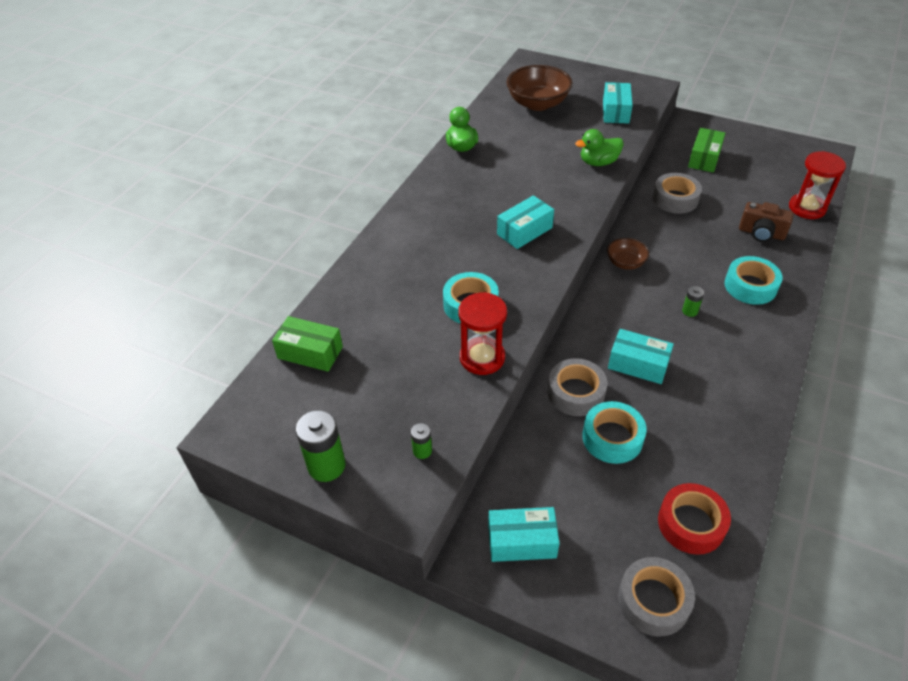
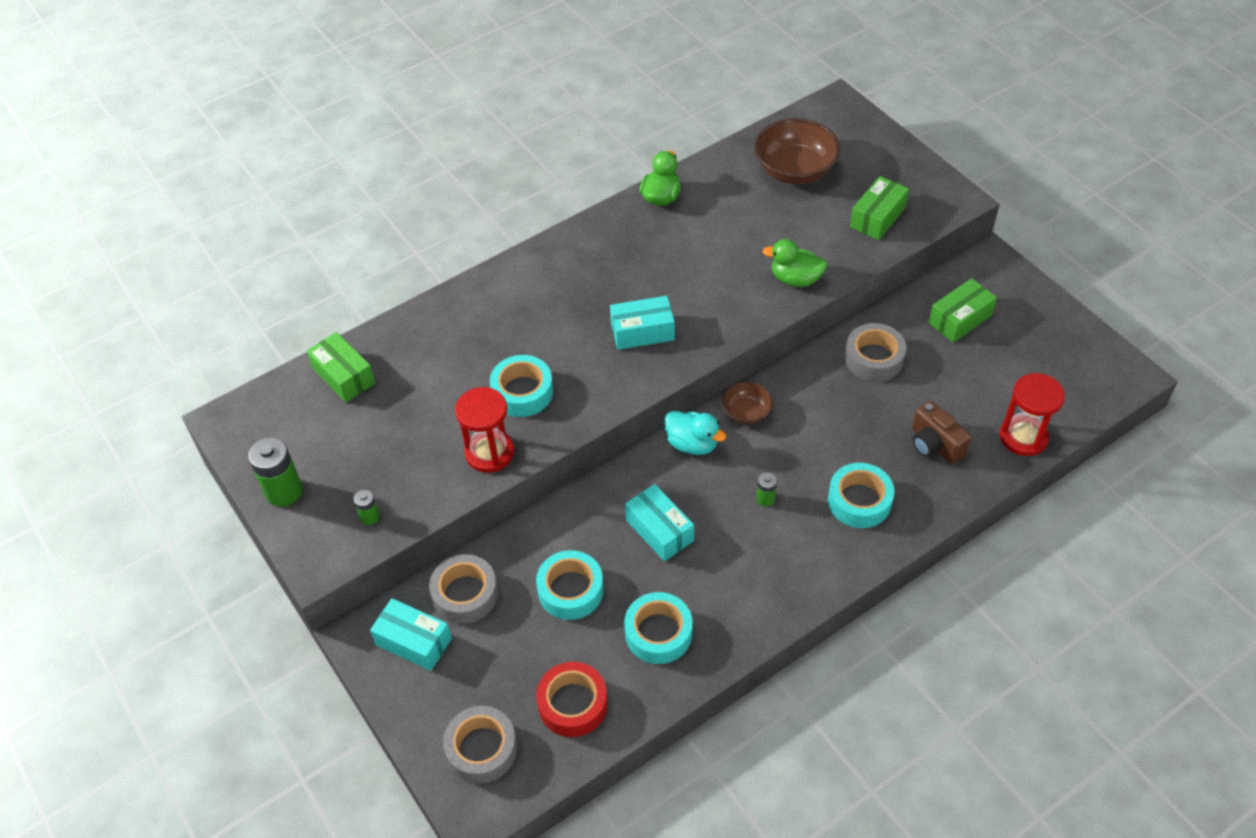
camera: 30 degrees right, 5 degrees up
grey tape [548,358,607,416] -> grey tape moved to [429,554,498,624]
turquoise box [603,82,633,124] -> green box [850,176,909,240]
none -> turquoise tape [624,592,693,664]
none -> turquoise duck [664,411,726,455]

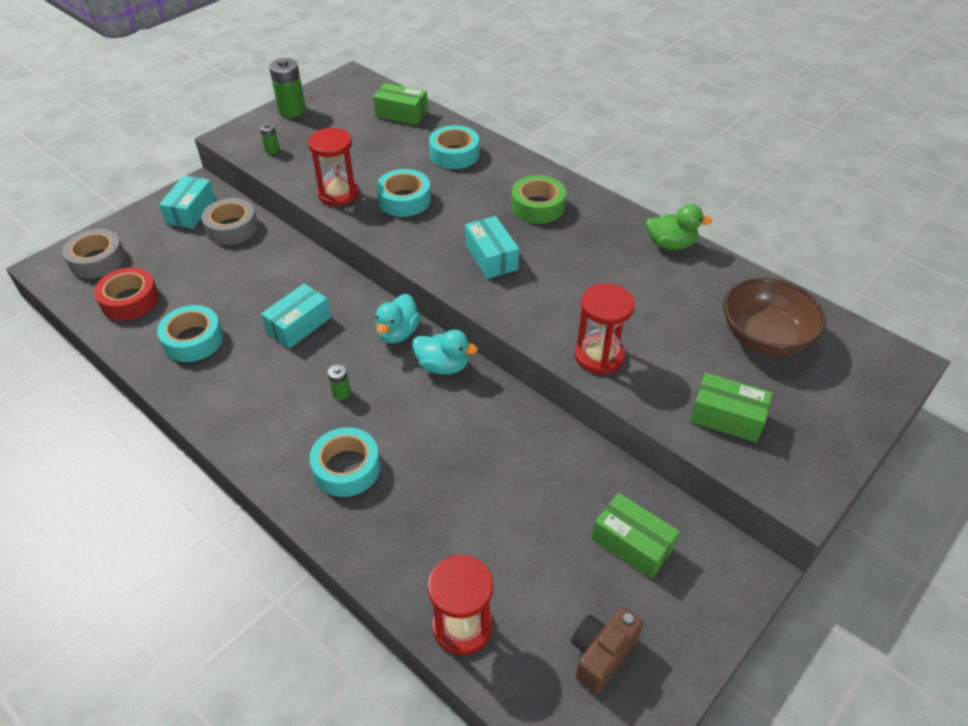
camera: 75 degrees right, 5 degrees down
green box [307,332,375,403] -> green box turned 75 degrees clockwise [373,83,428,125]
turquoise tape [536,550,604,620] -> turquoise tape moved to [429,125,479,169]
brown bowl [722,381,773,425] -> turquoise duck [412,330,478,374]
green duck [762,239,827,287] -> red hourglass [575,283,635,374]
grey tape [845,323,906,382] -> none
brown camera [912,401,971,464] -> brown camera moved to [571,607,643,694]
none -> green tape [511,175,566,224]

